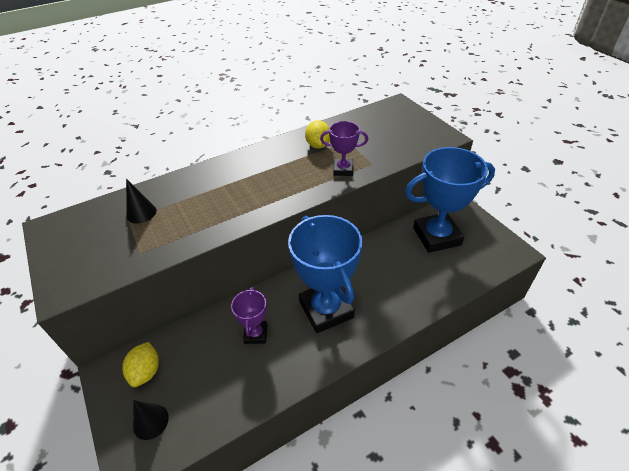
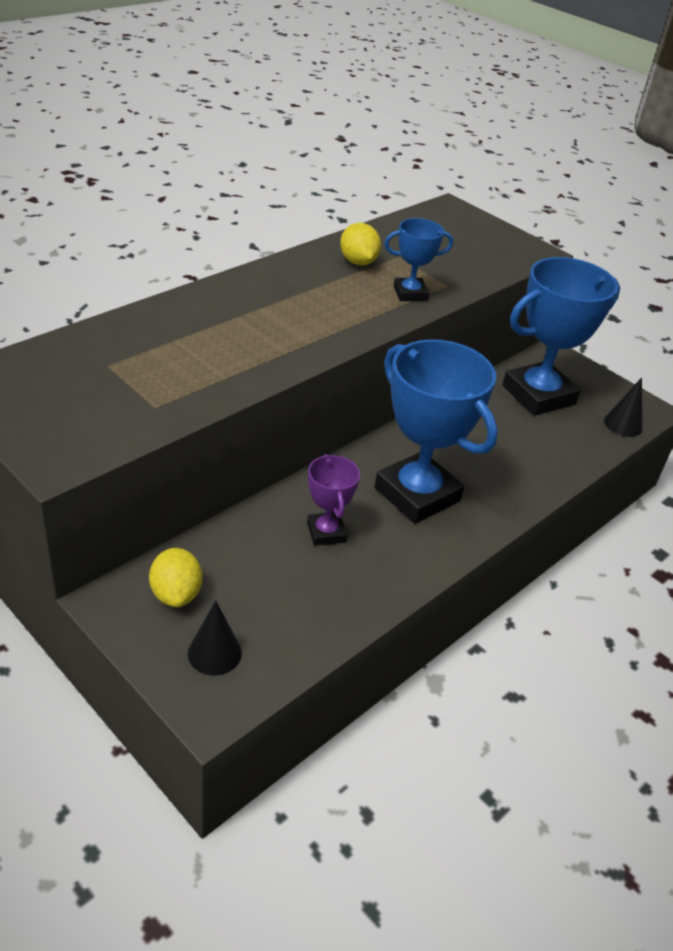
camera: 20 degrees left, 5 degrees down
black cone [126,179,157,224] -> black cone moved to [604,377,643,437]
purple trophy [320,121,368,176] -> blue trophy [384,218,453,301]

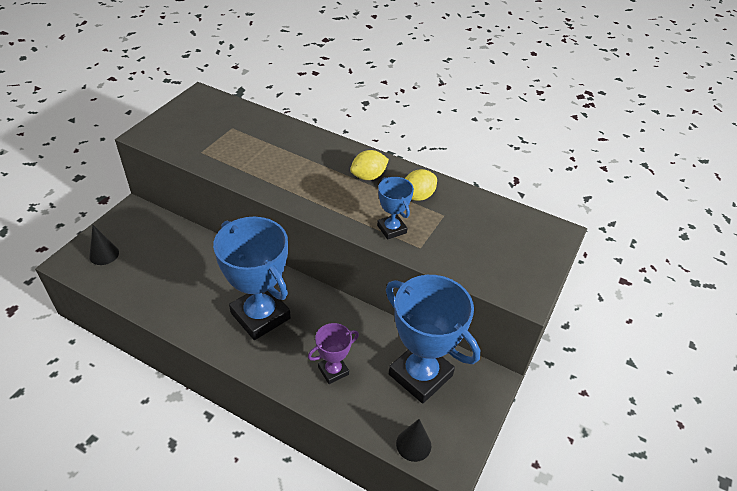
camera: 75 degrees right, 5 degrees up
yellow lemon [149,548,202,607] -> yellow lemon moved to [350,150,389,180]
purple trophy [307,454,360,546] -> purple trophy moved to [308,323,359,384]
blue trophy [375,339,498,524] -> blue trophy turned 75 degrees counterclockwise [213,217,291,340]

